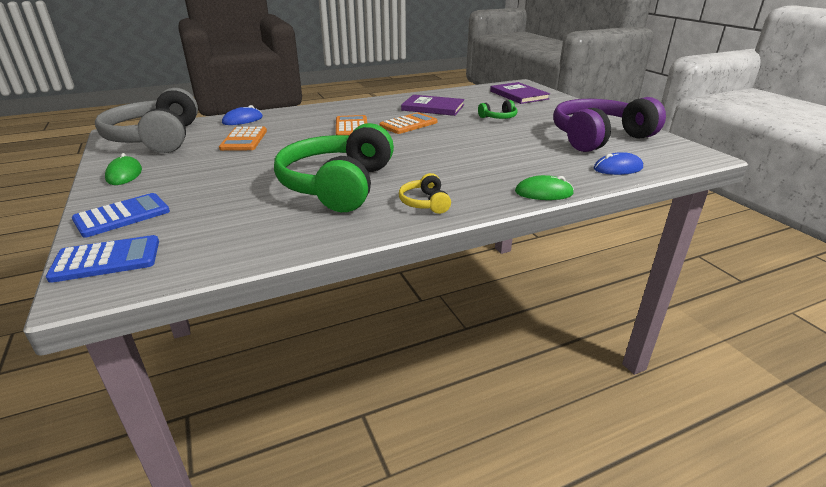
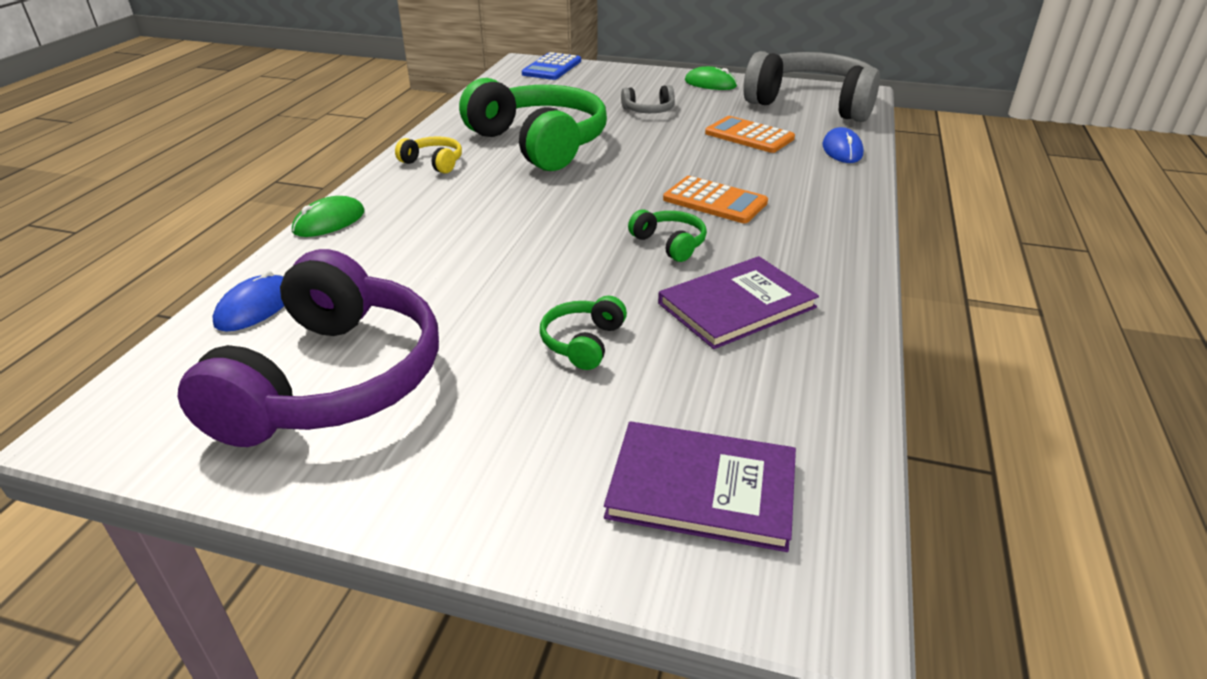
camera: 130 degrees right, 5 degrees up
blue calculator [72,193,170,238] -> none
orange calculator [379,112,437,134] -> green headphones [628,209,707,262]
none -> grey headphones [621,85,675,113]

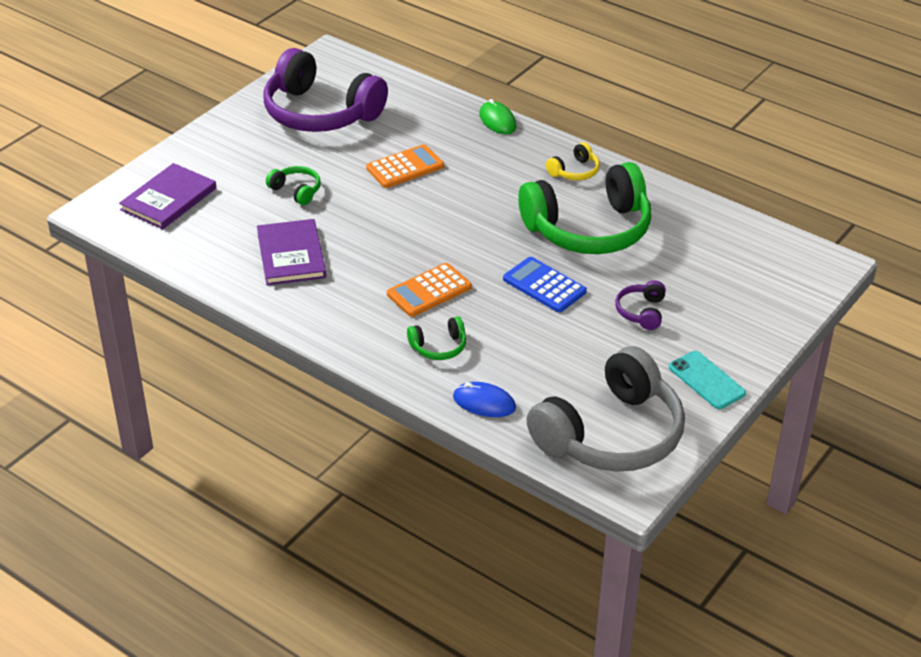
camera: 110 degrees right, 5 degrees up
blue mouse [212,270,284,332] -> none
blue calculator [522,52,581,80] -> blue calculator moved to [503,257,587,312]
grey headphones [621,85,675,113] -> purple headphones [615,280,666,330]
green headphones [628,209,707,262] -> green headphones moved to [407,316,466,360]
green mouse [685,66,737,90] -> turquoise phone [669,351,746,409]
orange calculator [705,116,795,153] -> orange calculator moved to [366,144,444,188]

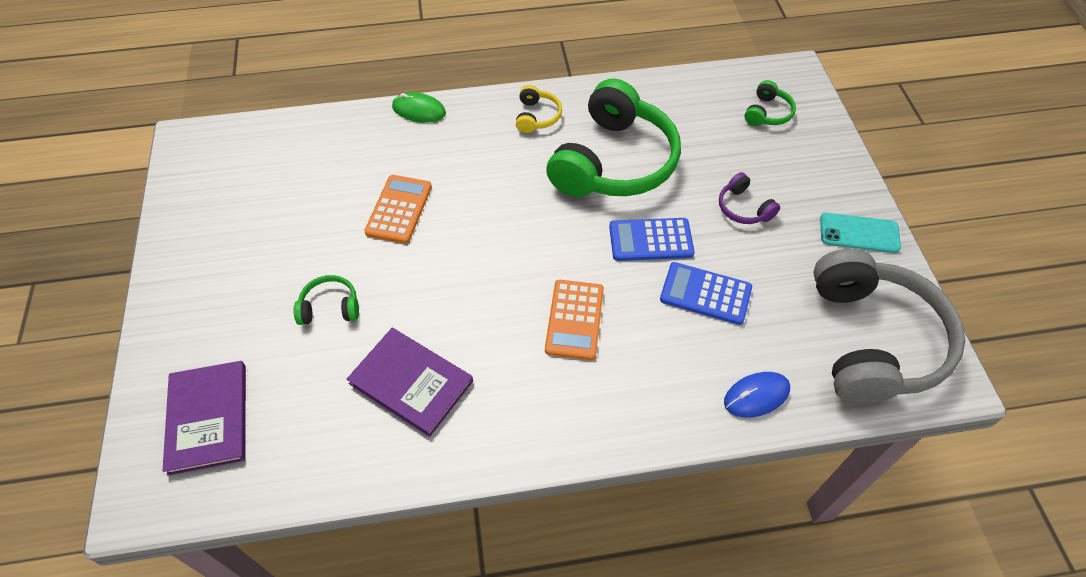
camera: 45 degrees left, 15 degrees up
purple headphones [263,48,388,132] -> none
green headphones [407,316,466,360] -> green headphones moved to [744,80,796,126]
none -> blue calculator [660,262,752,325]

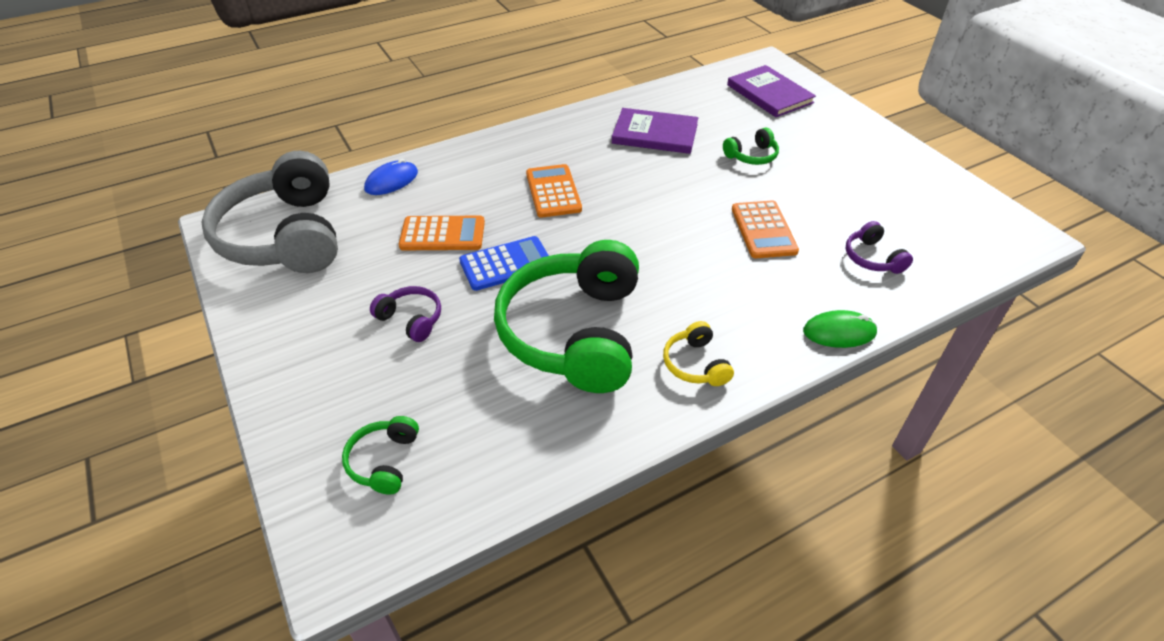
camera: 160 degrees right, 10 degrees down
blue calculator [660,262,752,325] -> orange calculator [399,216,485,250]
turquoise phone [820,213,901,253] -> none
none -> purple headphones [846,221,913,274]

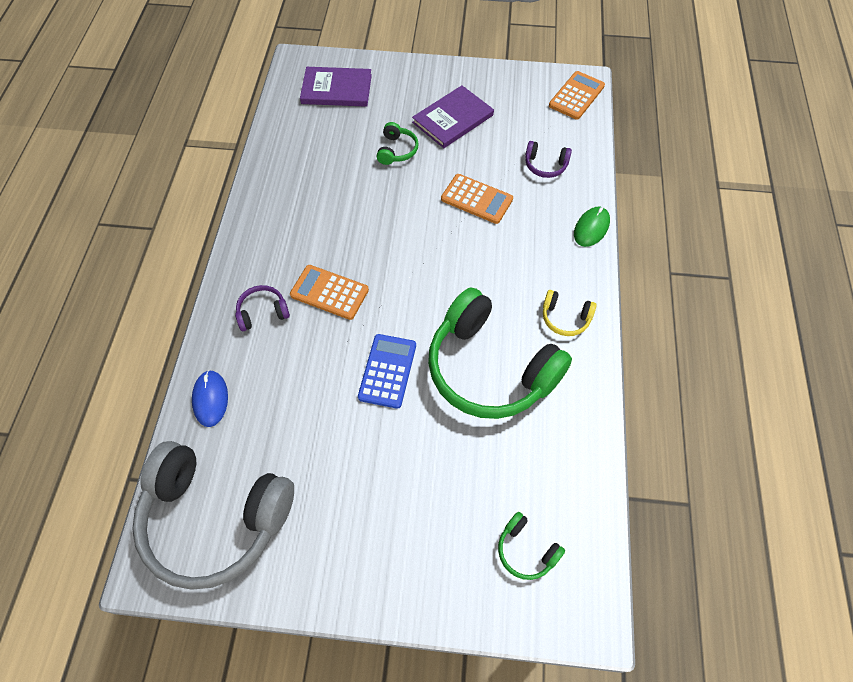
camera: 55 degrees left, 15 degrees up
purple headphones [370,286,441,342] -> purple headphones moved to [235,285,290,331]
orange calculator [399,216,485,250] -> orange calculator moved to [549,71,605,120]
purple book [612,108,698,154] -> purple book moved to [412,85,494,148]

